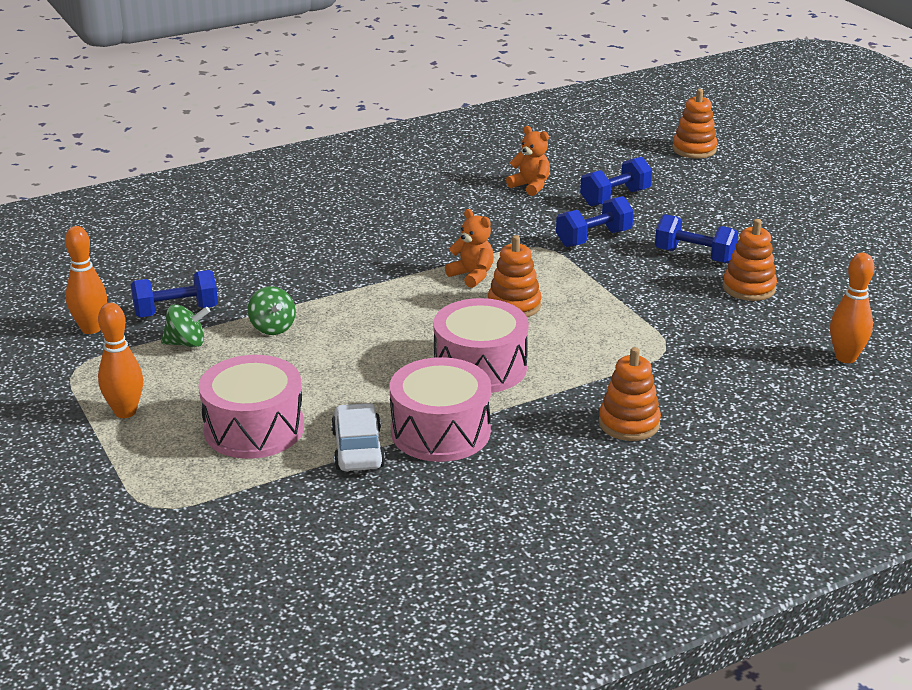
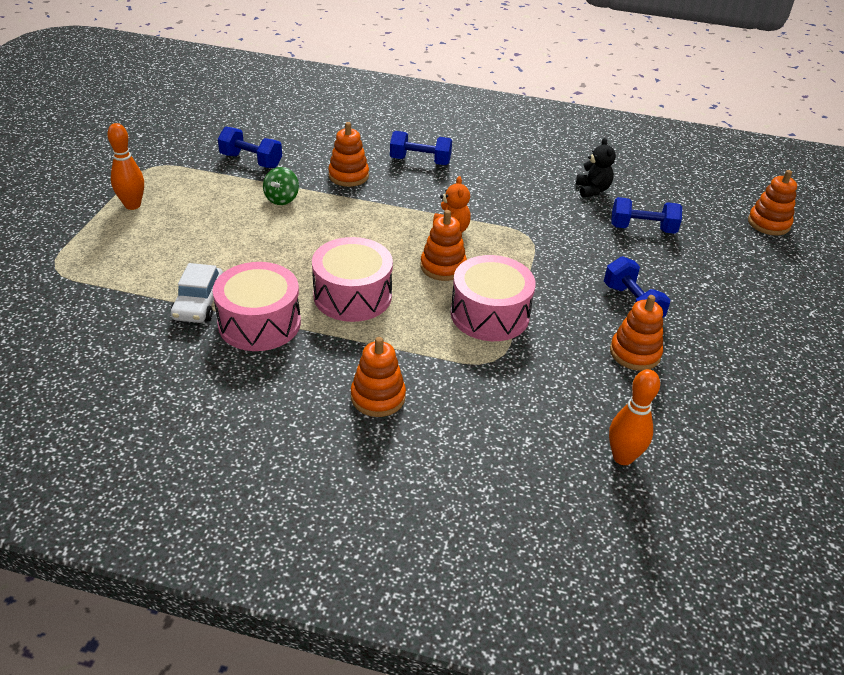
camera: 40 degrees right, 10 degrees up
orange bowling pin [65,226,107,334] -> none
green spinning top [161,304,210,347] -> none
pink drum [199,355,304,459] -> pink drum moved to [451,255,536,341]
white car [331,403,385,471] -> white car turned 150 degrees clockwise [170,263,223,323]
orange teddy bear [506,126,550,196] -> black teddy bear [576,138,616,198]
blue dumbbell [556,196,634,247] -> blue dumbbell moved to [390,131,452,165]
none -> orange stacking toy [328,122,369,187]

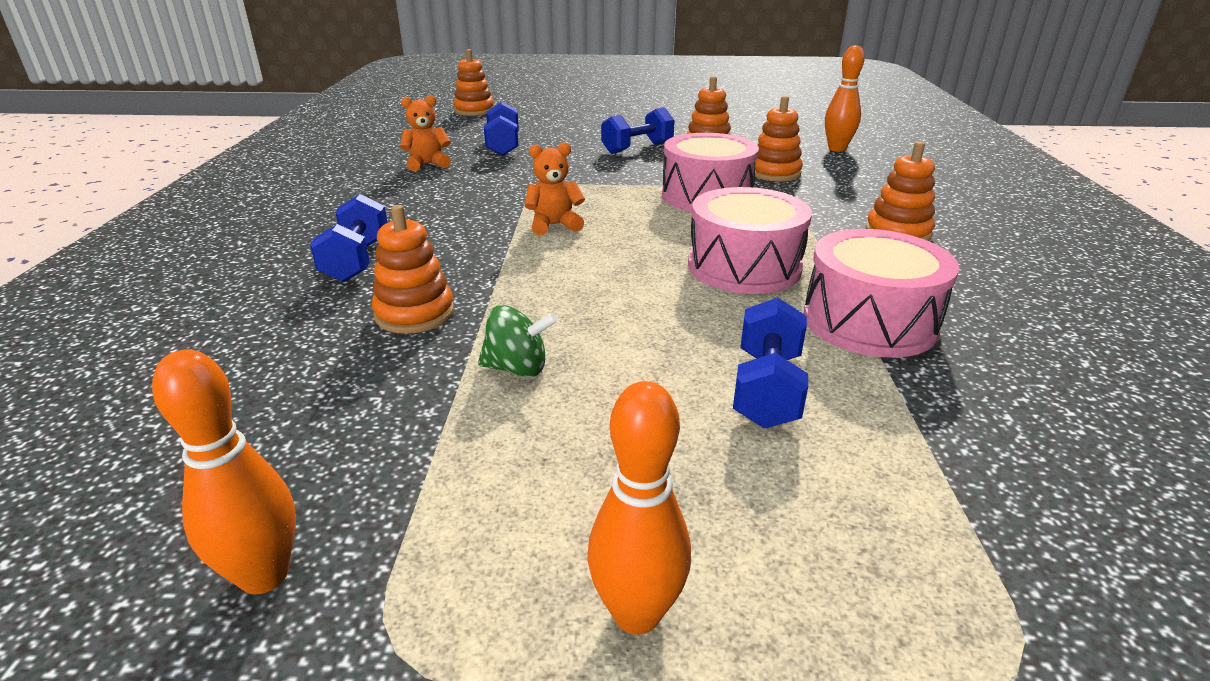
camera: 100 degrees left, 10 degrees down
white car [170,263,223,323] -> none
blue dumbbell [218,127,282,168] -> blue dumbbell moved to [733,297,808,429]
orange stacking toy [420,210,467,281] -> orange stacking toy moved to [755,96,803,182]
black teddy bear [576,138,616,198] -> orange teddy bear [400,95,451,171]
none -> orange bowling pin [152,349,296,594]

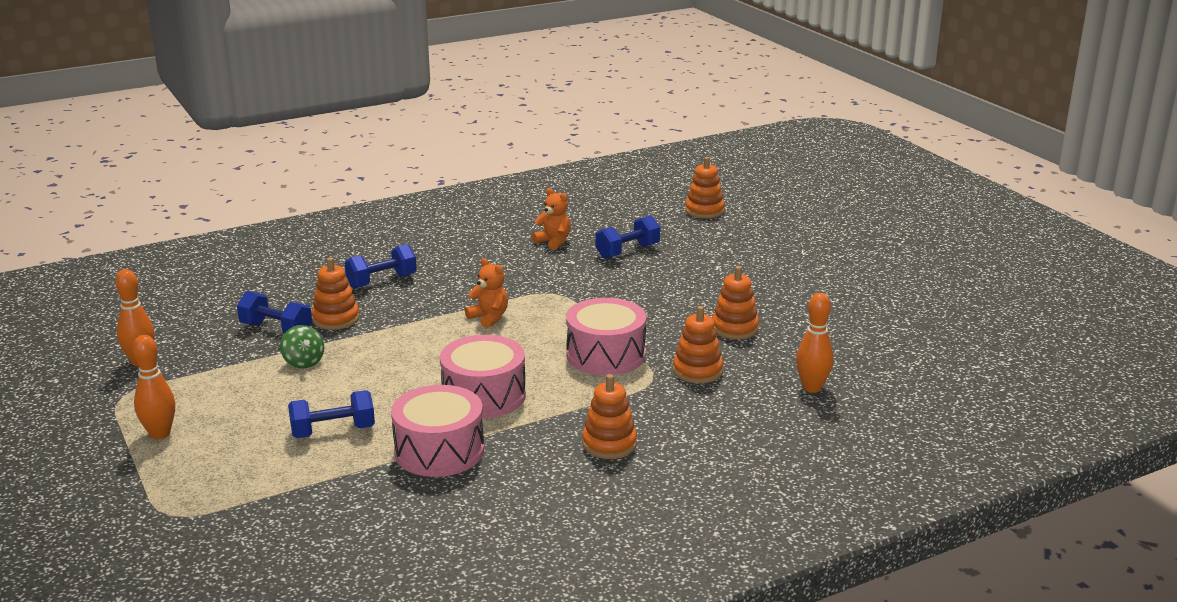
camera: 60 degrees right, 5 degrees down
blue dumbbell [601,107,675,154] -> blue dumbbell moved to [237,291,312,334]

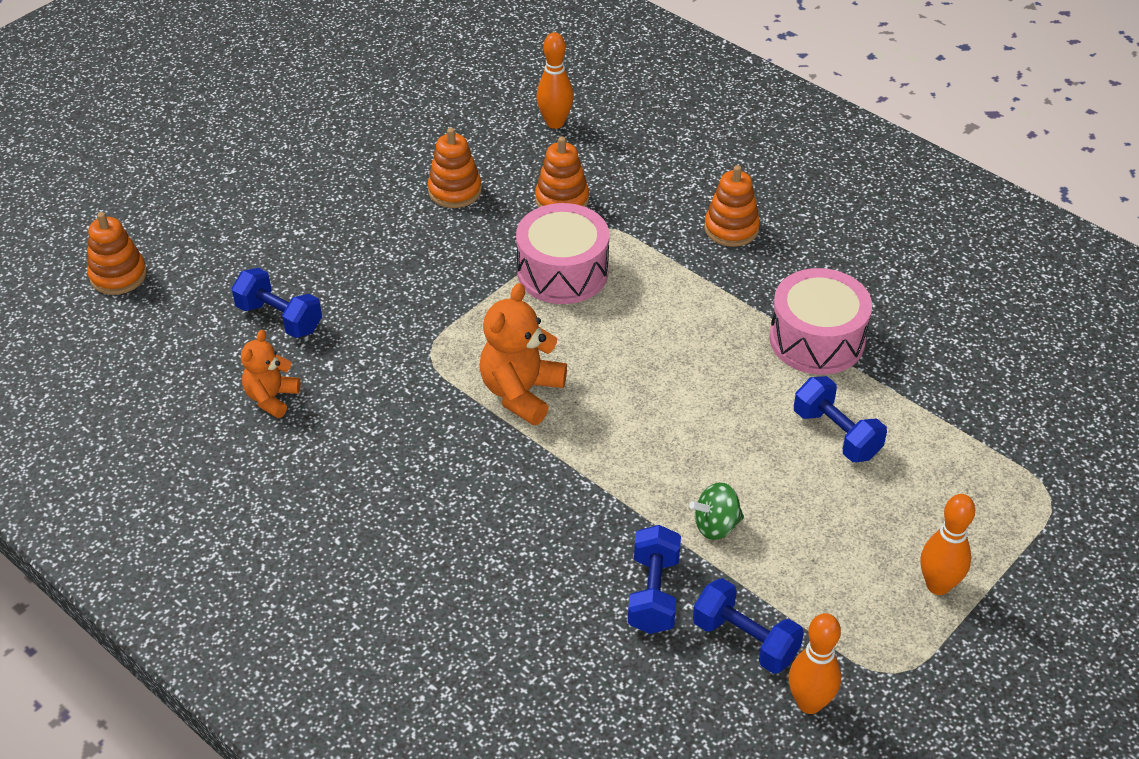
camera: 110 degrees left, 20 degrees up
green spinning top [280,325,324,369] -> green spinning top turned 150 degrees counterclockwise [689,482,744,540]
orange stacking toy [312,257,359,330] -> none
blue dumbbell [344,244,417,289] -> blue dumbbell moved to [693,578,804,674]
pink drum [440,335,526,418] -> none
orange teddy bear [465,258,508,328] -> orange teddy bear [480,283,567,425], size x1.58

